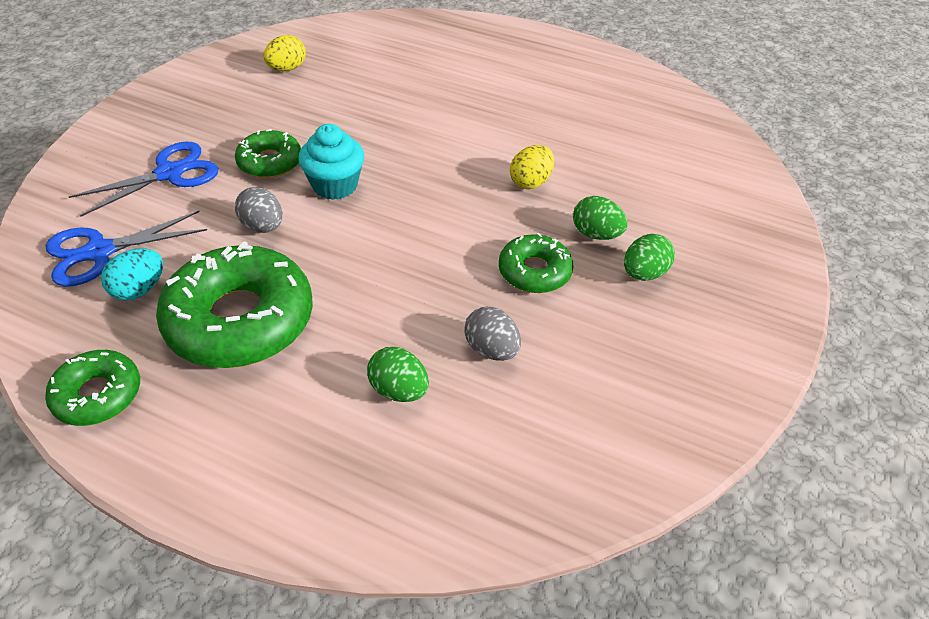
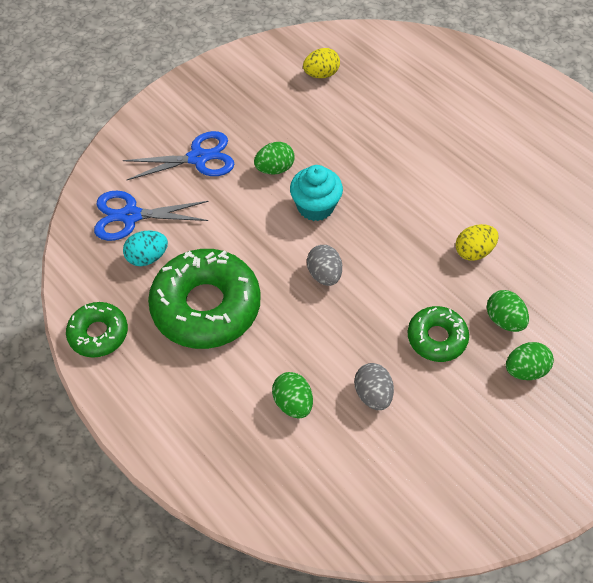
camera: 25 degrees right, 10 degrees up
green donut [235,129,301,178] -> green egg [254,142,294,175]
grey egg [235,187,282,233] -> grey egg moved to [307,245,342,286]

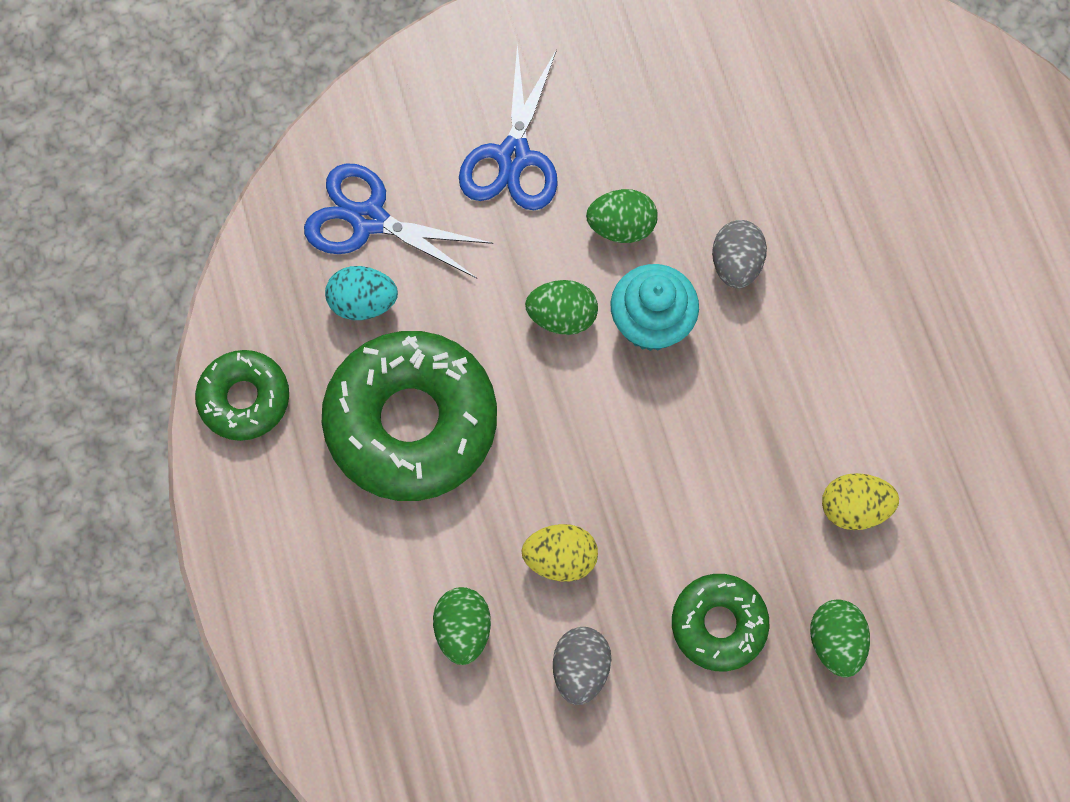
camera: 25 degrees right, 15 degrees up
blue scissors [123,131,235,181] -> blue scissors turned 90 degrees clockwise [459,45,558,210]
yellow egg [303,48,340,78] -> yellow egg moved to [521,524,598,582]
grey egg [307,245,342,286] -> grey egg moved to [712,220,767,289]
green egg [506,342,554,380] -> green egg moved to [525,280,598,335]

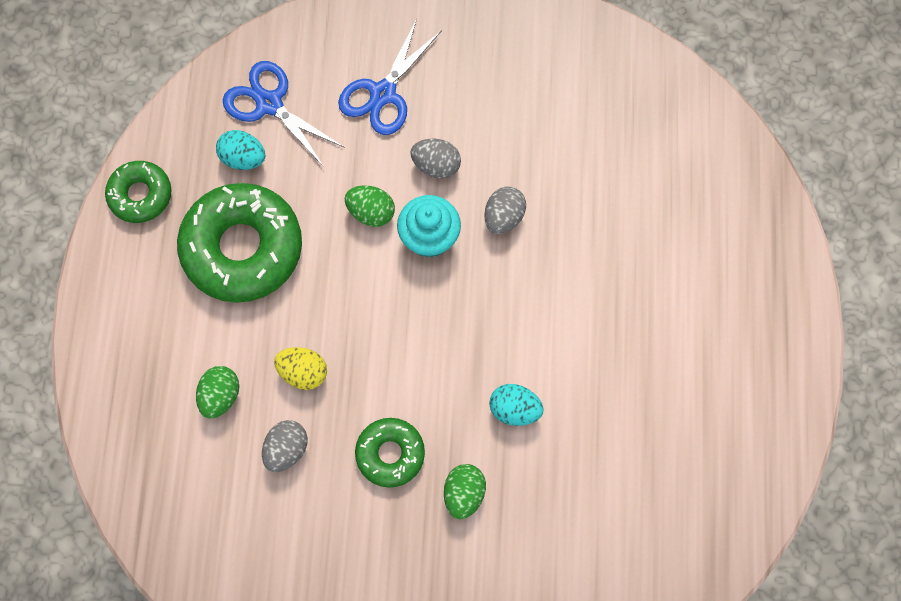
camera: 20 degrees right, 0 degrees up
green egg [586,189,658,243] -> grey egg [410,139,461,179]
yellow egg [822,473,899,530] -> turquoise egg [489,384,544,426]

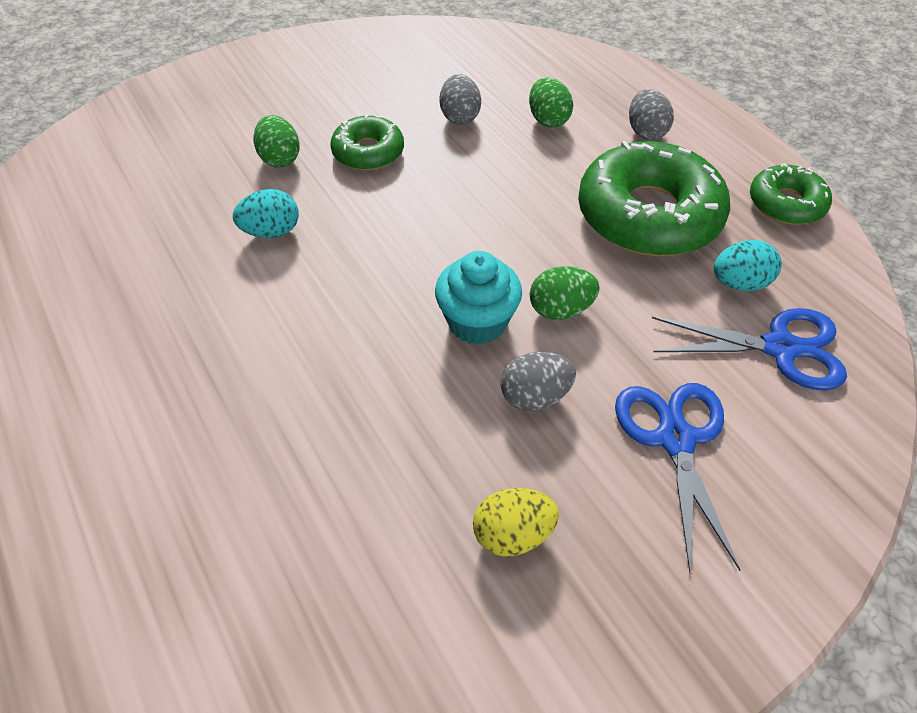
camera: 145 degrees right, 20 degrees down
yellow egg [274,347,327,390] -> yellow egg moved to [473,488,559,557]
grey egg [484,186,526,234] -> grey egg moved to [629,89,674,140]

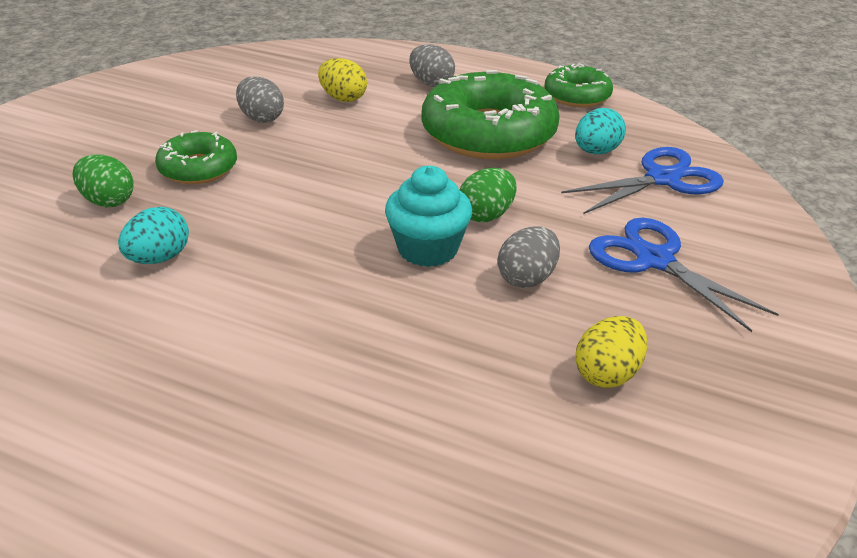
camera: 35 degrees left, 15 degrees down
green egg [529,77,573,128] -> yellow egg [318,58,367,102]

